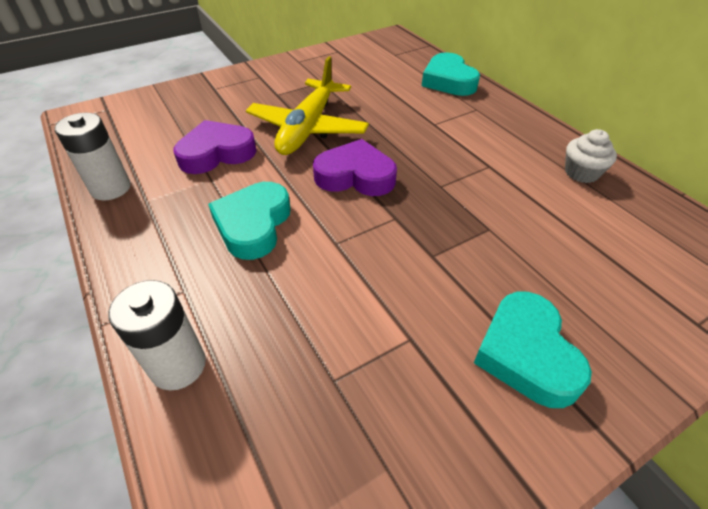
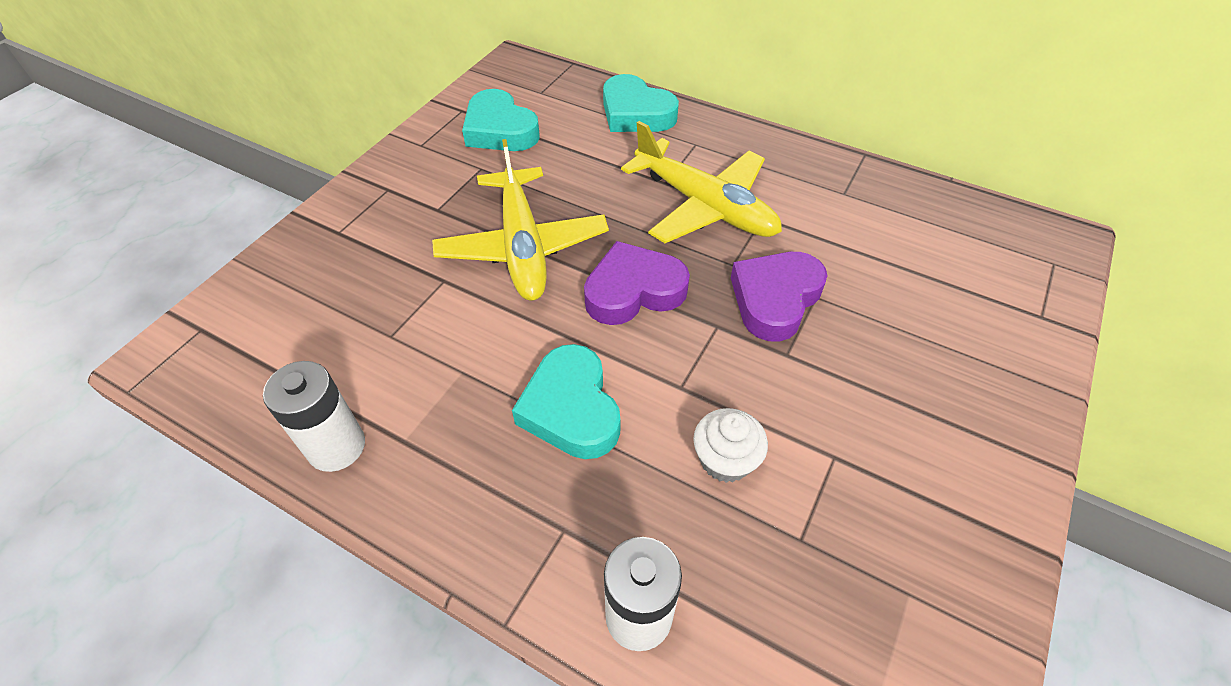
camera: 30 degrees left, 5 degrees up
purple heart [173,120,257,174] -> purple heart moved to [731,252,828,342]
turquoise heart [474,292,592,408] -> turquoise heart moved to [462,89,540,151]
white cupcake [565,129,617,183] -> white cupcake moved to [693,408,768,483]
none -> yellow plane [621,121,782,243]

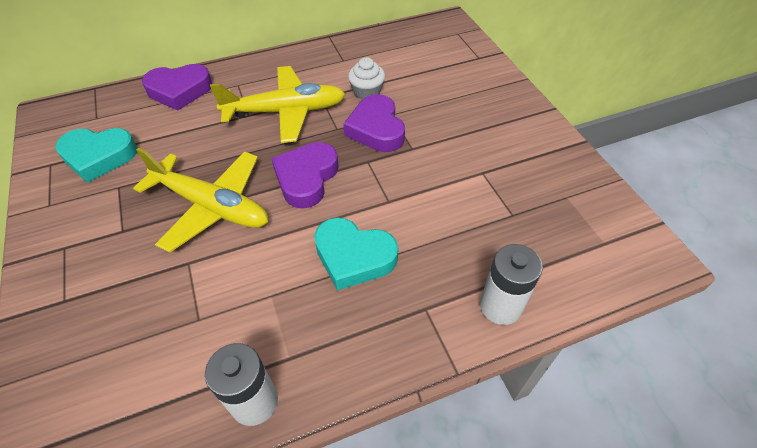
camera: 50 degrees left, 0 degrees up
turquoise heart [603,74,679,132] -> purple heart [142,64,212,111]
white cupcake [693,408,768,483] -> white cupcake moved to [348,57,385,99]

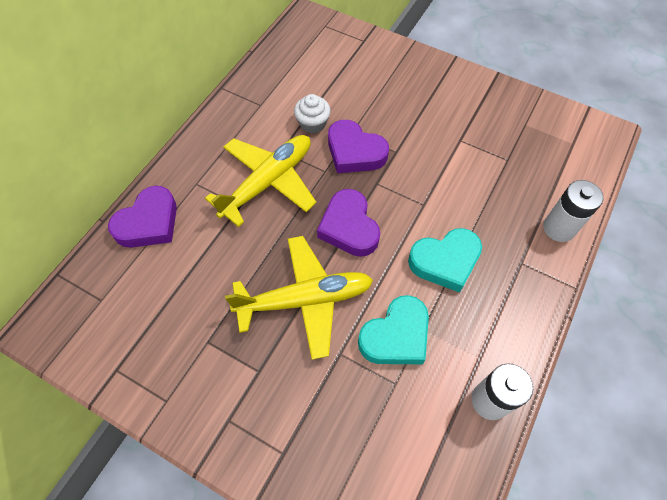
camera: 40 degrees left, 10 degrees up
turquoise heart [55,128,138,183] -> turquoise heart moved to [358,295,429,364]

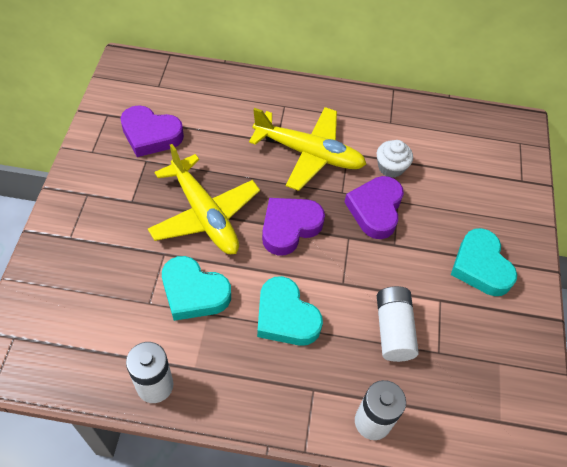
camera: 65 degrees right, 5 degrees down
purple heart [108,186,177,248] -> purple heart moved to [121,105,184,157]
none -> white battery [377,286,419,362]
none -> turquoise heart [451,228,517,296]

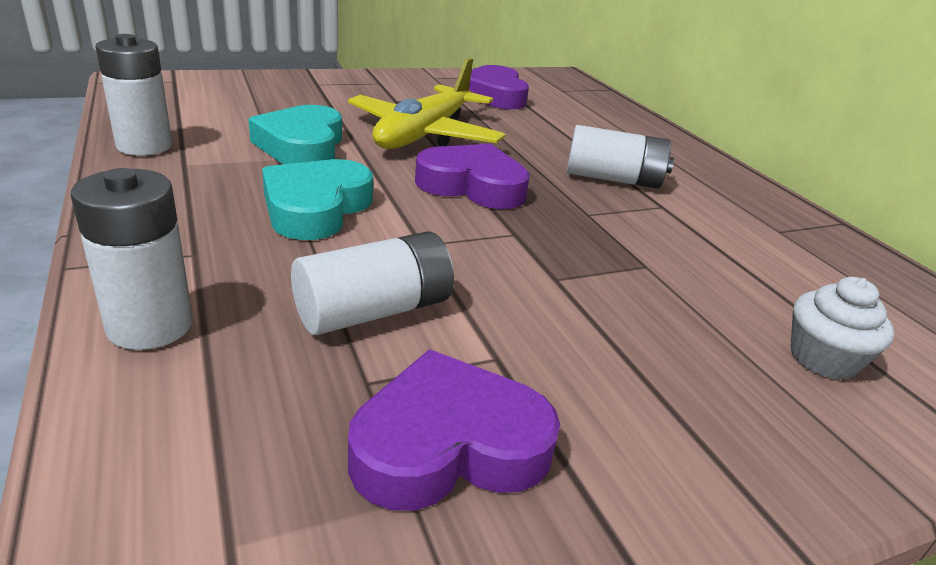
camera: 60 degrees right, 25 degrees down
yellow plane [249,107,366,191] -> white battery [567,125,674,189]
purple heart [344,176,404,239] -> purple heart moved to [348,350,560,511]
white cupcake [377,140,413,178] -> white cupcake moved to [790,277,895,380]
turquoise heart [451,228,517,296] -> none

